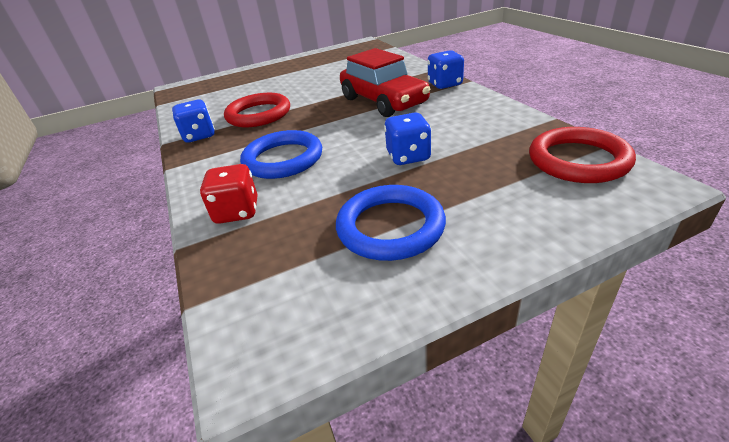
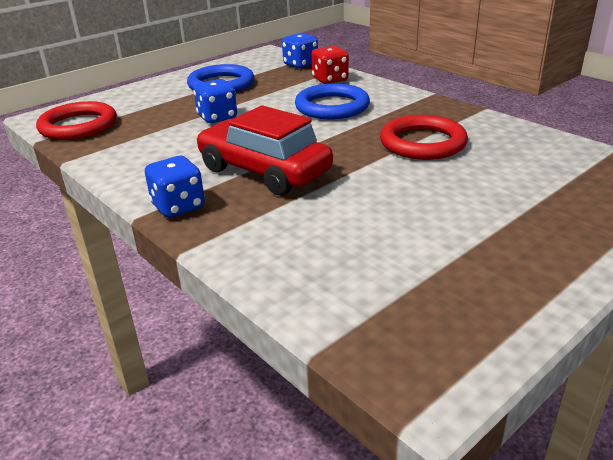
camera: 160 degrees right, 5 degrees down
blue dice [172,100,215,143] -> blue dice moved to [282,33,318,69]

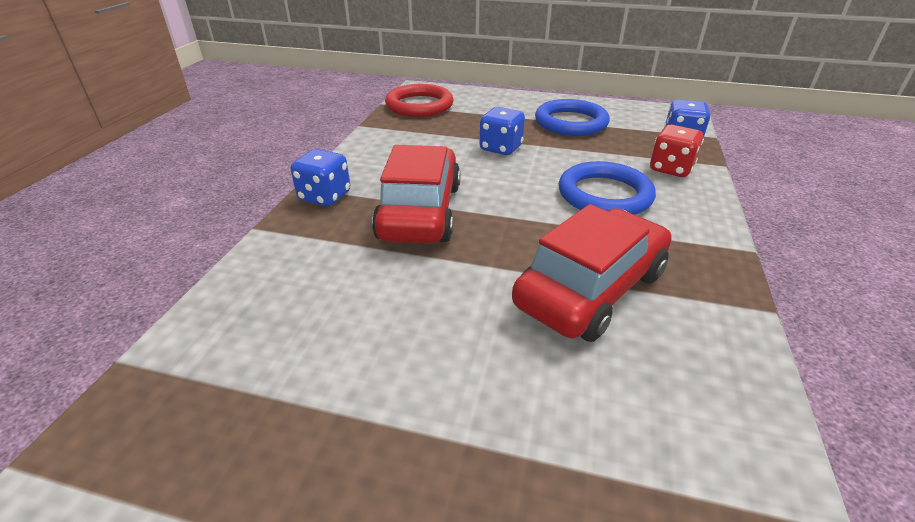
camera: 55 degrees right, 5 degrees up
red ring [380,115,468,160] -> red car [512,204,672,342]

